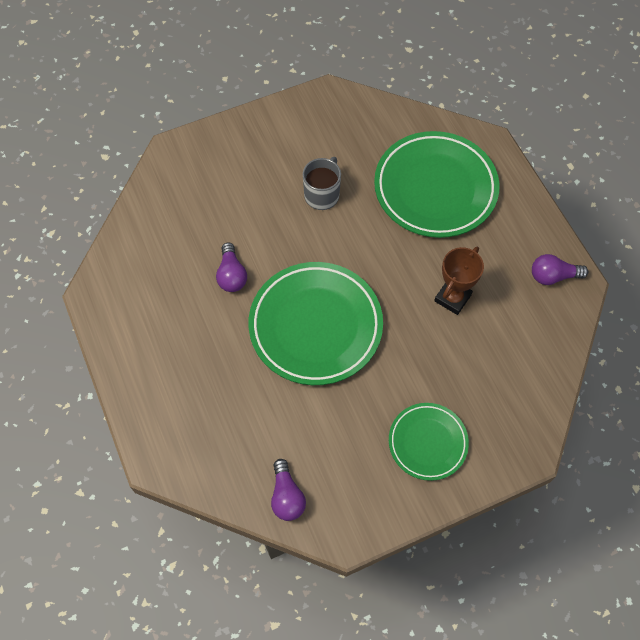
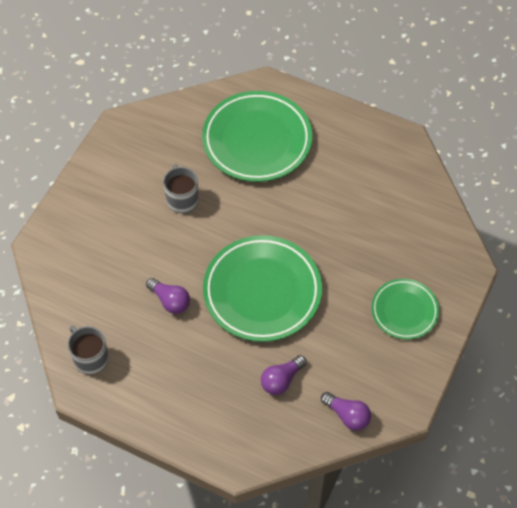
camera: 40 degrees left, 5 degrees down
brown trophy [434,247,484,315] -> none
purple light bulb [532,254,588,285] -> purple light bulb moved to [261,355,307,395]
none -> grey mug [68,325,109,375]

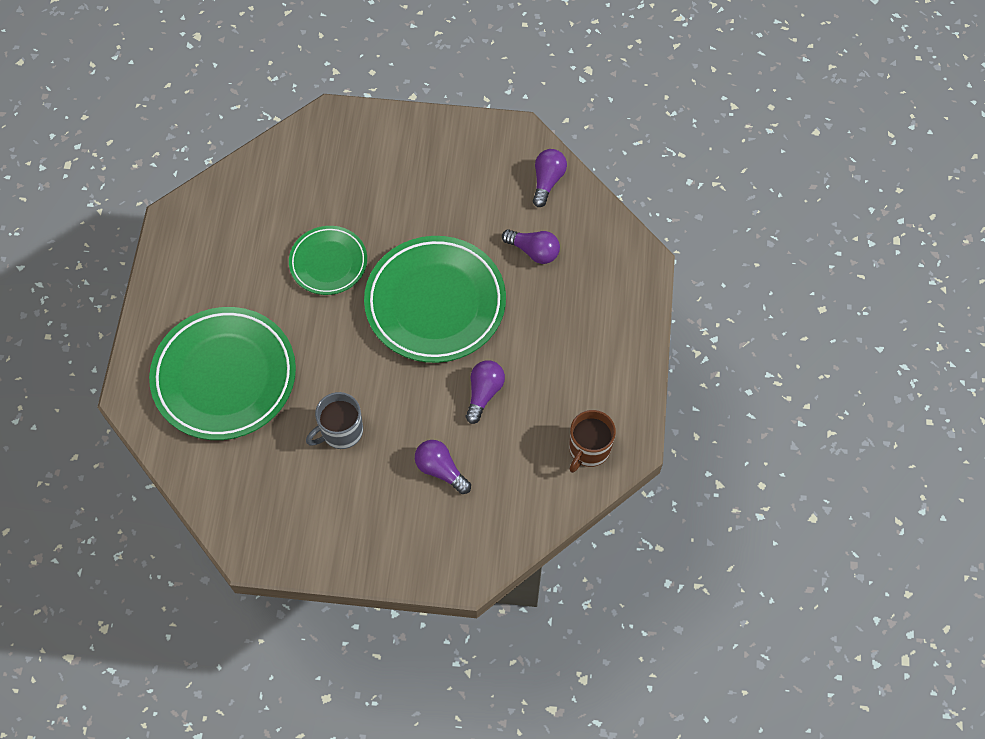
camera: 110 degrees left, 5 degrees up
grey mug [68,325,109,375] -> brown mug [569,410,616,473]
green plate [371,279,439,339] -> green plate moved to [289,226,367,295]
none -> purple light bulb [415,440,471,494]

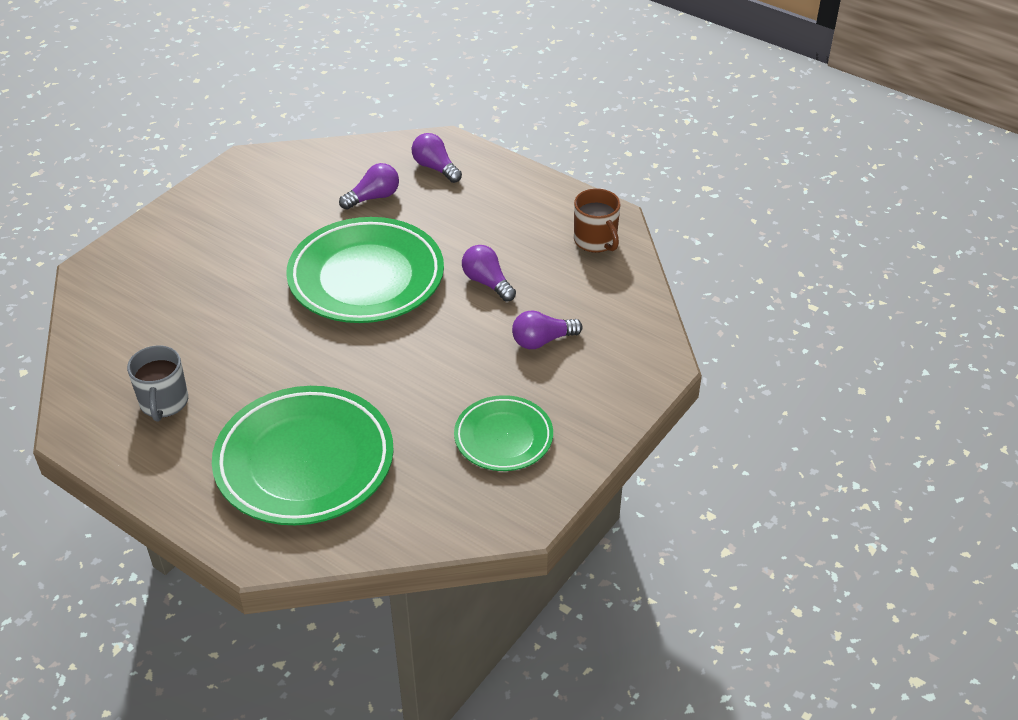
camera: 60 degrees left, 20 degrees down
green plate [289,226,367,295] -> green plate moved to [454,395,553,471]
grey mug [306,392,363,449] -> grey mug moved to [127,345,188,422]
purple light bulb [533,149,567,207] -> purple light bulb moved to [412,133,462,183]

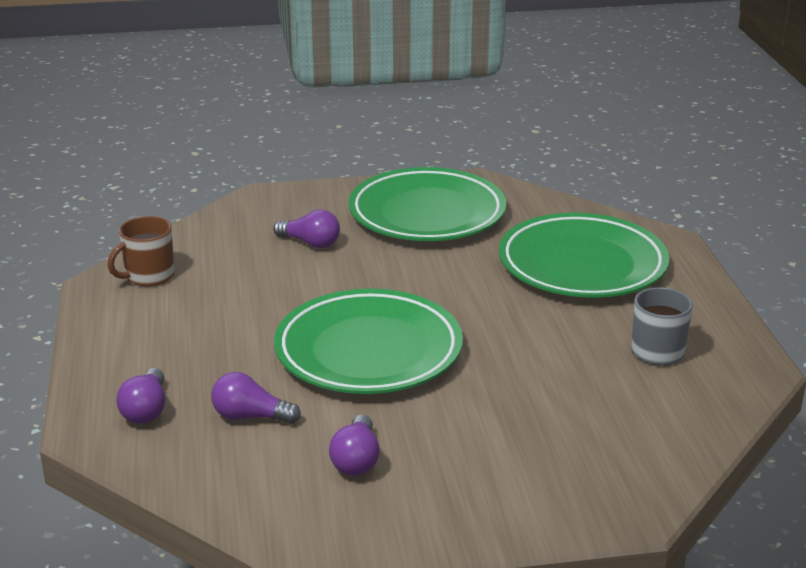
camera: 135 degrees left, 15 degrees down
green plate [454,395,553,471] -> green plate [349,167,506,241], size x1.78
purple light bulb [462,245,516,302] -> purple light bulb moved to [329,415,380,476]
brown mug [574,188,621,253] -> brown mug turned 150 degrees counterclockwise [108,216,175,286]

